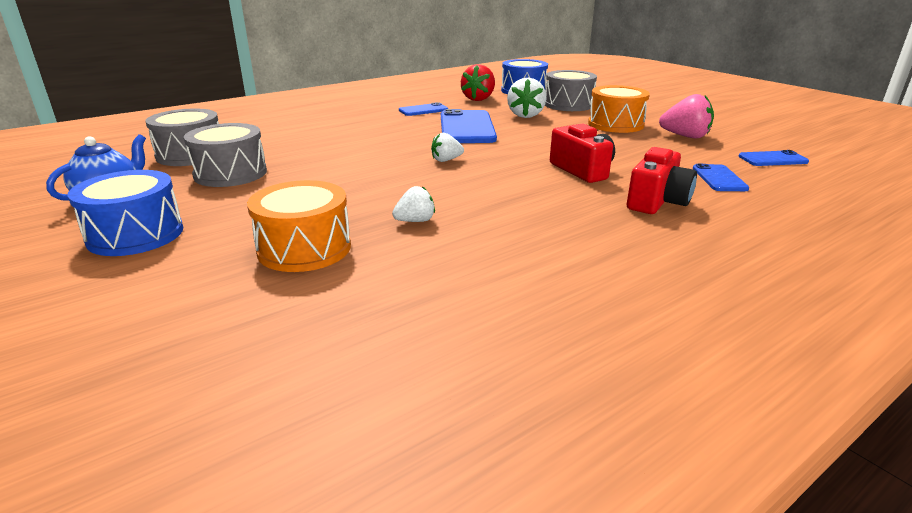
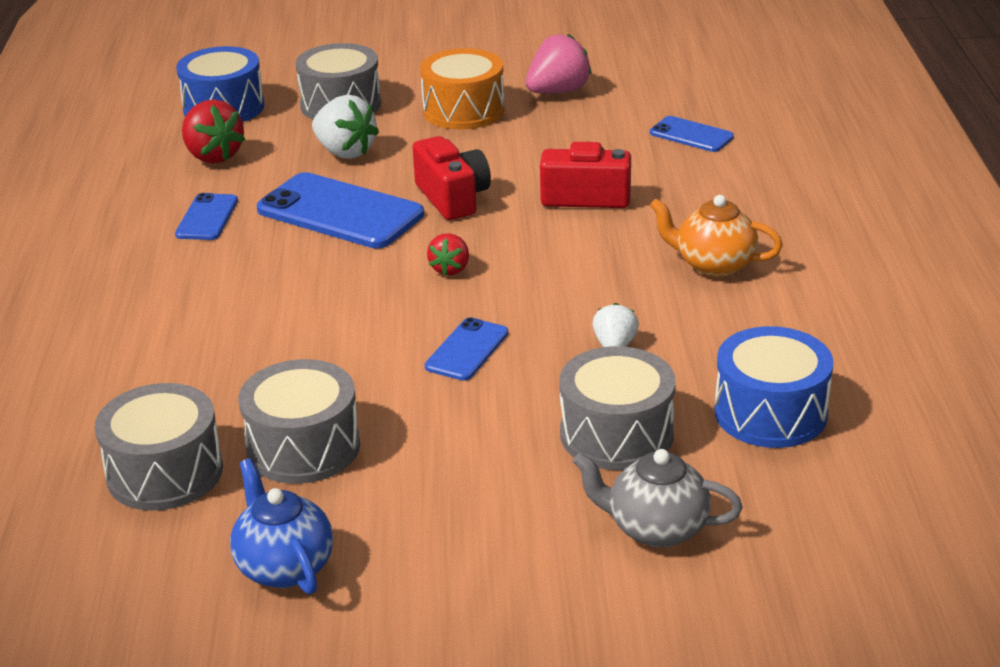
camera: 55 degrees left, 5 degrees up
blue drum [68,170,183,256] -> blue drum moved to [715,326,833,448]
orange drum [247,180,351,272] -> grey drum [559,346,676,470]
white strawberry [431,133,464,162] -> red strawberry [427,233,469,276]
red camera [627,147,697,214] -> red camera moved to [413,136,491,220]
blue phone [738,150,809,166] -> blue phone moved to [425,317,508,381]
none -> grey teapot [573,449,743,548]
none -> orange teapot [650,195,783,277]

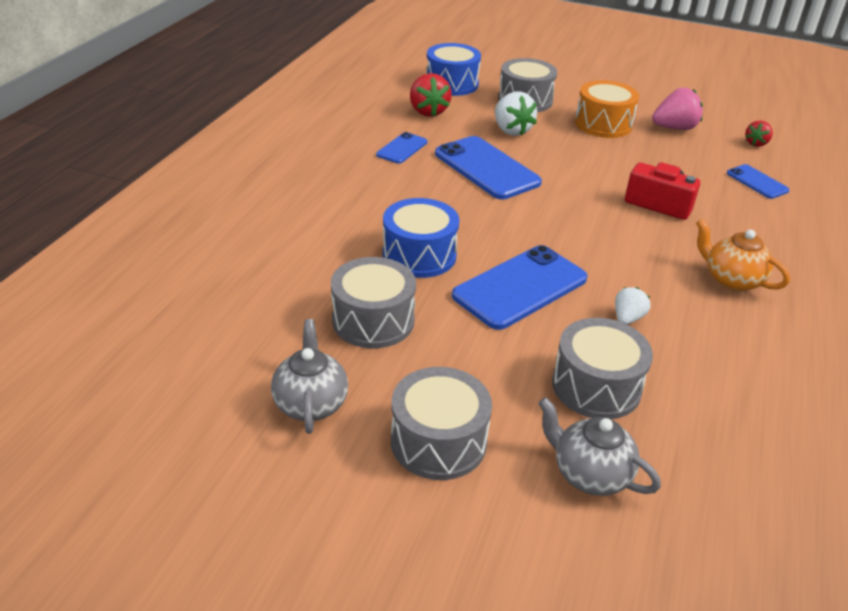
camera: 20 degrees right, 5 degrees up
grey drum [95,383,223,511] -> grey drum moved to [391,367,492,480]
blue teapot [230,458,333,595] -> grey teapot [271,319,348,434]
red camera [413,136,491,220] -> none
blue phone [425,317,508,381] -> blue phone [452,245,588,330], size x1.89
red strawberry [427,233,469,276] -> red strawberry moved to [745,120,773,147]
blue drum [715,326,833,448] -> blue drum moved to [383,198,459,278]

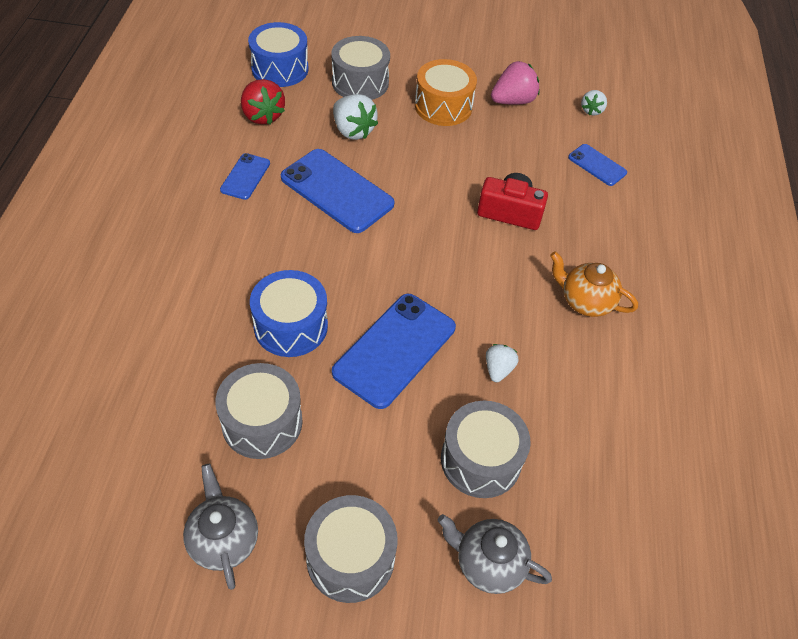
camera: 15 degrees left, 15 degrees up
red strawberry [745,120,773,147] -> white strawberry [581,90,607,116]

